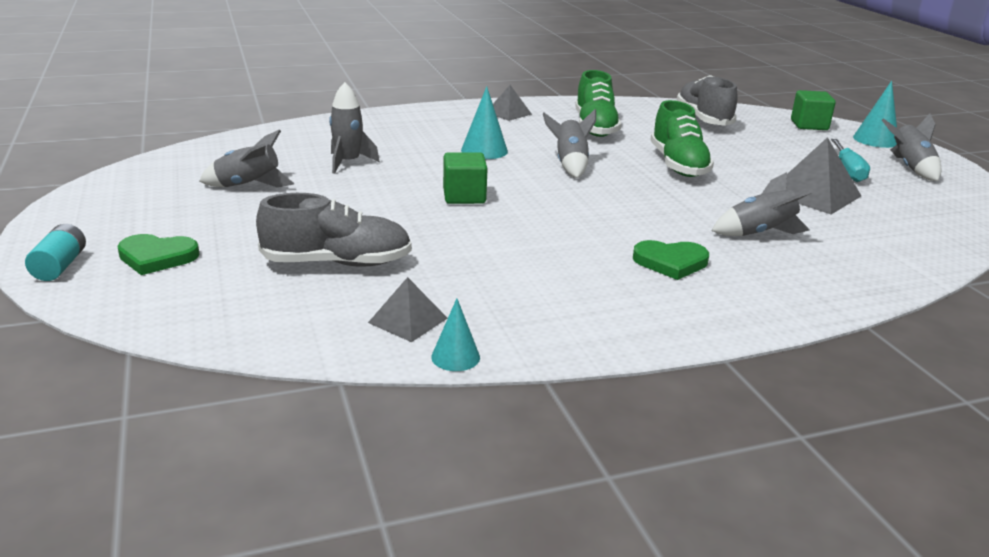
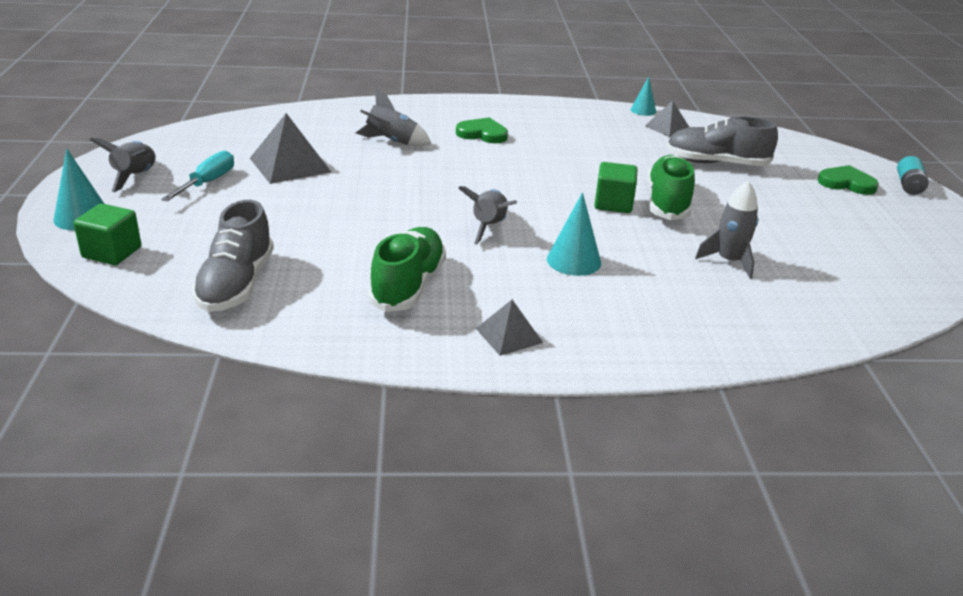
camera: 165 degrees left, 5 degrees up
grey rocket [199,129,295,188] -> none
green shoe [650,100,714,177] -> green shoe moved to [647,155,695,220]

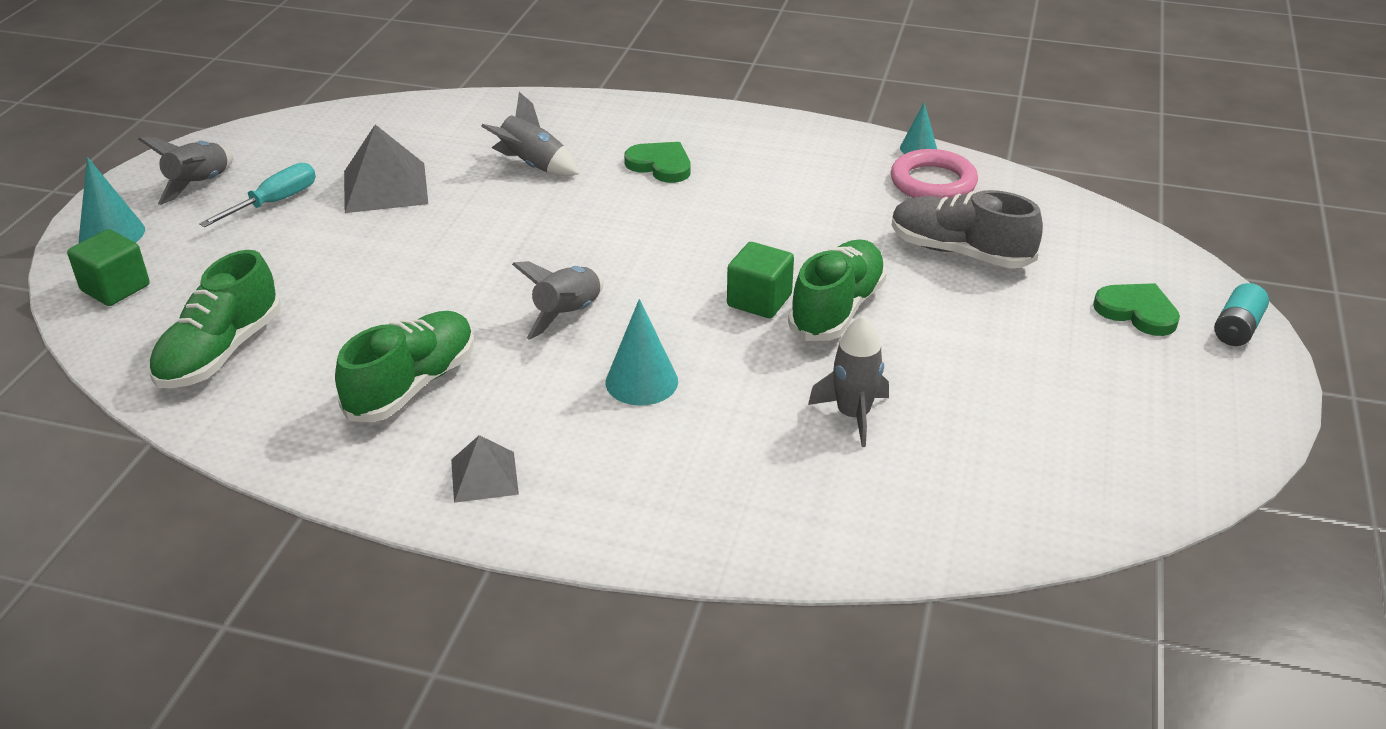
camera: 20 degrees right, 5 degrees up
grey shoe [192,200,274,312] -> green shoe [149,250,281,388]
grey pyramid [645,101,689,137] -> pink ring [891,149,978,198]

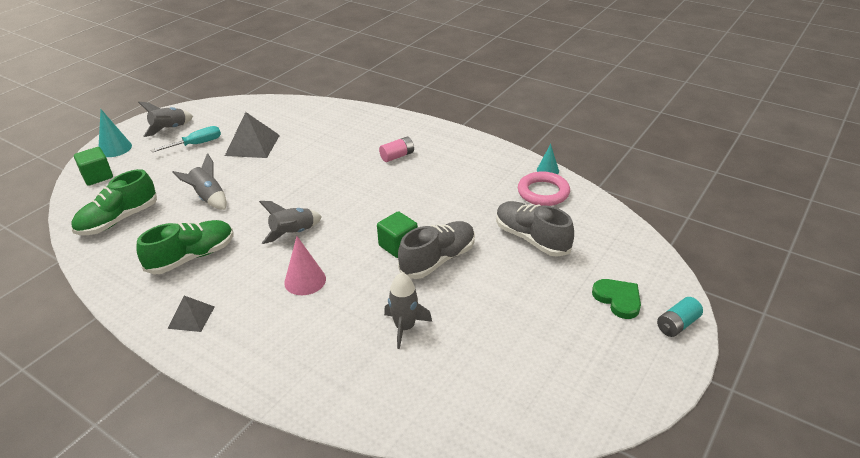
camera: 20 degrees right, 0 degrees up
grey rocket [481,92,579,176] -> grey rocket moved to [172,153,227,210]
turquoise cone [606,299,678,405] -> pink cone [284,236,326,295]
green heart [624,142,691,183] -> pink battery [379,137,414,162]
green shoe [788,240,887,341] -> grey shoe [398,221,475,279]

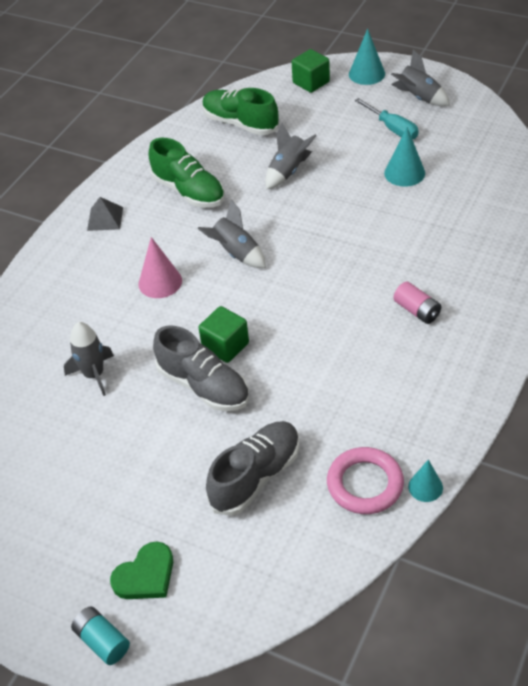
camera: 85 degrees right, 10 degrees up
grey pyramid [225,112,280,158] -> turquoise cone [384,127,425,187]

